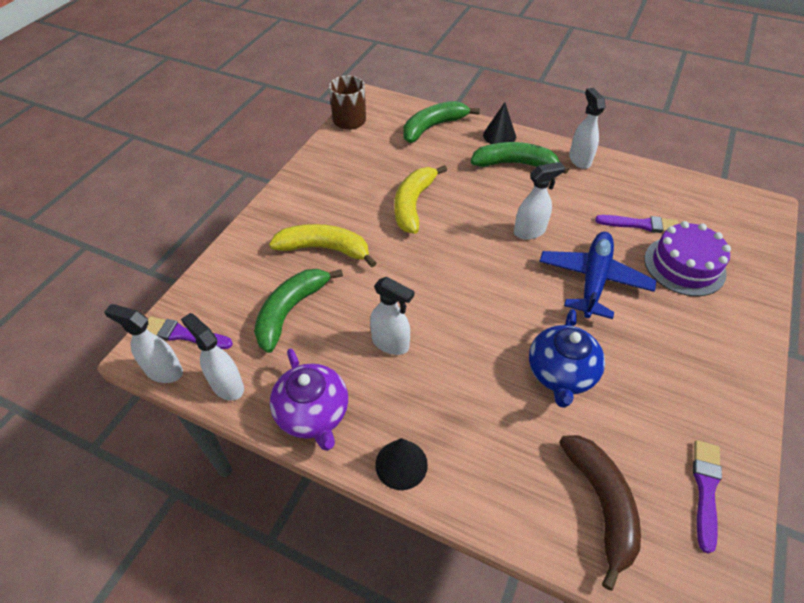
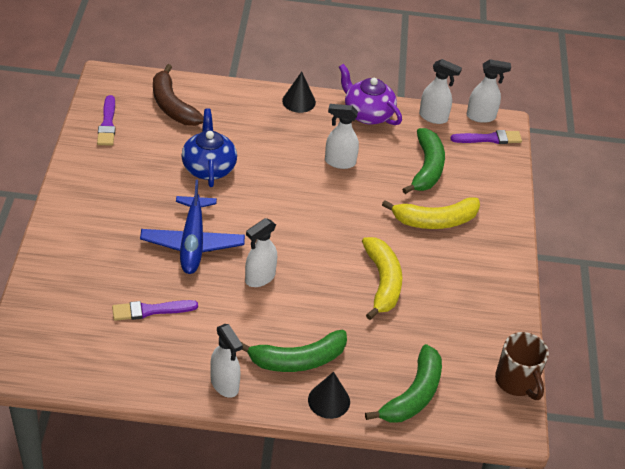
camera: 155 degrees right, 5 degrees down
purple cake [644,221,731,296] -> none

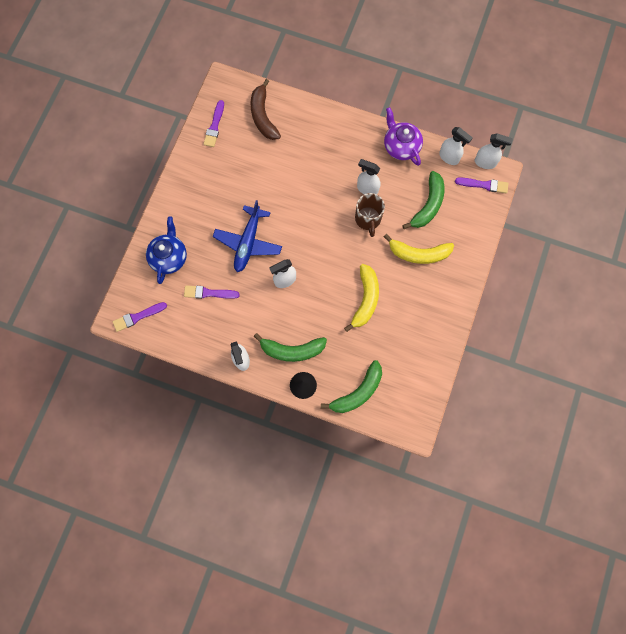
camera: 20 degrees right, 30 degrees up
blue teapot [181,108,237,187] -> blue teapot moved to [146,216,187,284]
black cone [282,72,316,113] -> none
brown mug [495,332,549,400] -> brown mug moved to [355,193,385,237]
none -> purple brush [113,302,167,332]

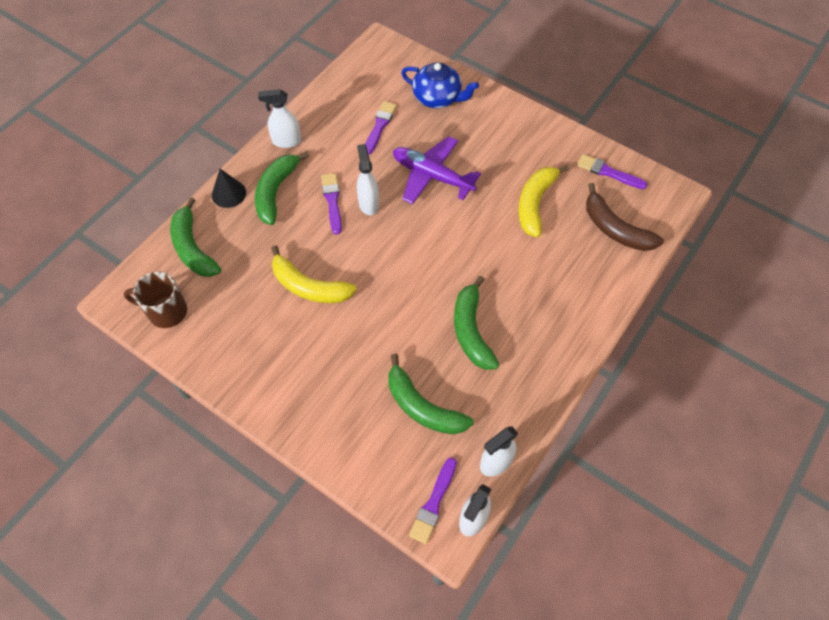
camera: 105 degrees right, 15 degrees down
purple brush [113,302,167,332] -> purple brush moved to [321,173,342,235]
blue plane [213,200,282,272] -> purple plane [393,136,481,204]
brown banana [250,79,281,140] -> brown banana turned 135 degrees counterclockwise [586,183,664,251]
brown mug [355,193,385,237] -> brown mug moved to [123,272,187,328]
white spray bottle [357,159,380,194] -> green banana [454,276,500,370]
purple teapot [384,107,423,166] -> none
yellow banana [384,234,454,264] -> yellow banana moved to [518,165,569,238]

